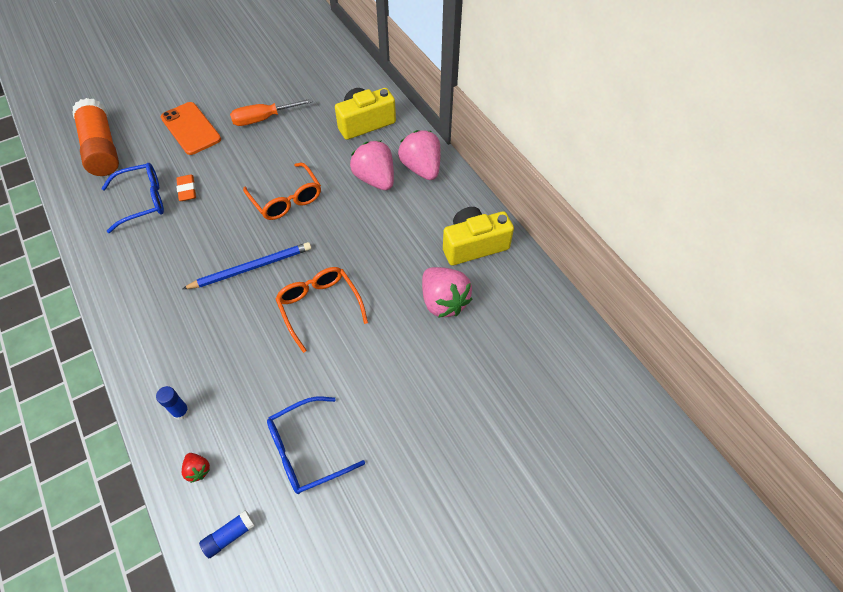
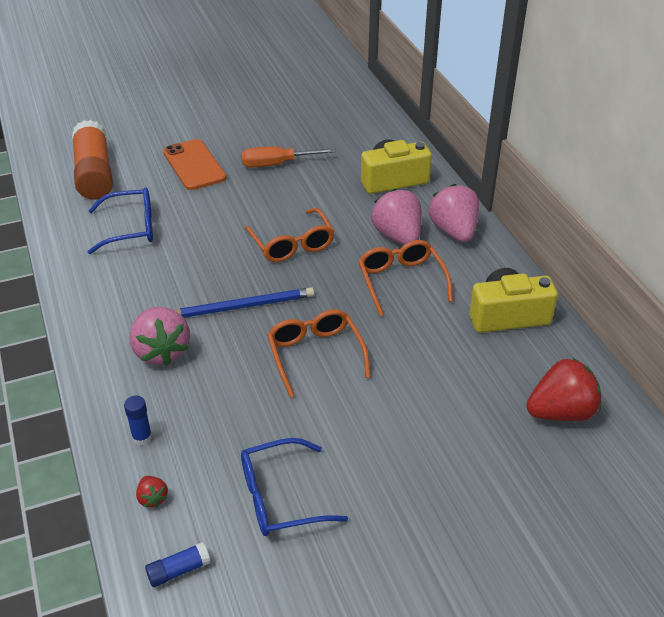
camera: 10 degrees right, 15 degrees down
orange eraser [176,174,196,201] -> none
pink strawberry [422,267,472,318] -> pink strawberry moved to [129,307,190,366]
none -> orange glasses [358,240,453,316]
none -> red strawberry [526,358,601,421]

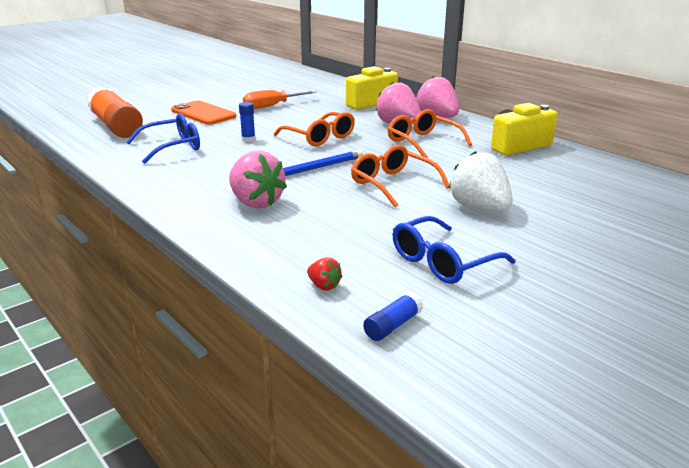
camera: 20 degrees left, 15 degrees down
blue glue stick [124,396,152,445] -> blue glue stick moved to [239,102,255,142]
red strawberry [526,358,601,421] -> none
none -> white strawberry [449,151,513,211]

